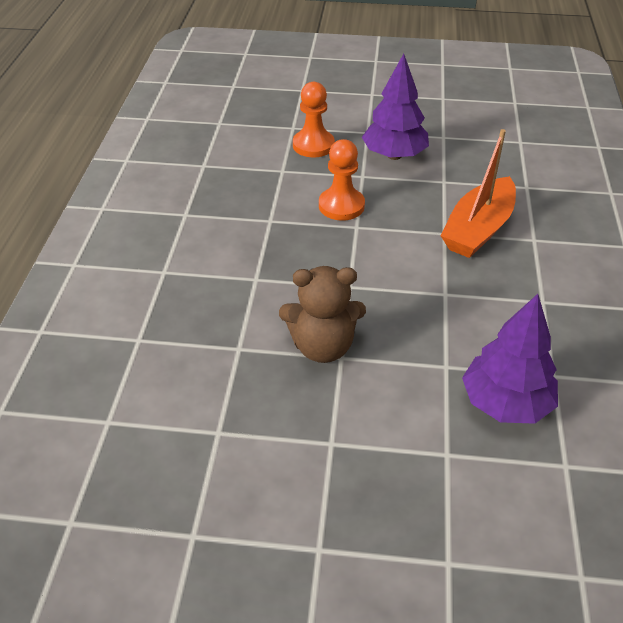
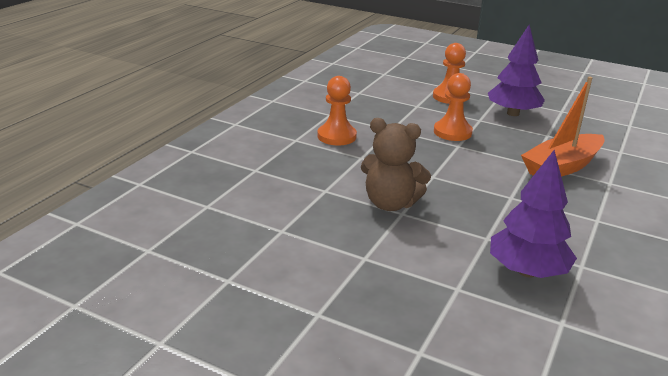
camera: 20 degrees right, 15 degrees down
none -> orange pawn [318,76,357,145]

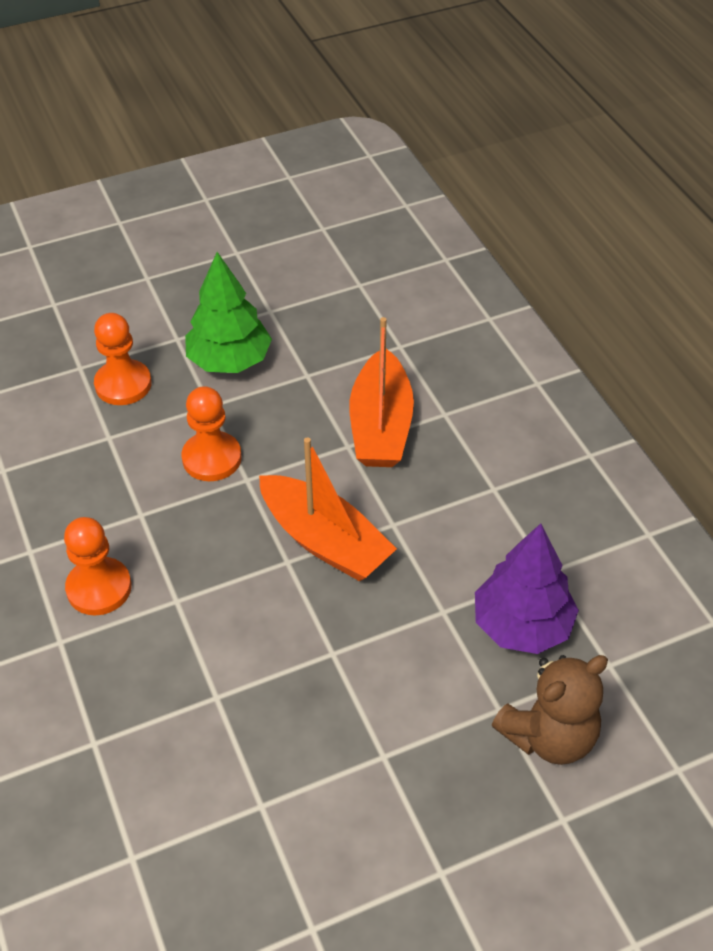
camera: 50 degrees left, 20 degrees up
brown teddy bear [361,118,431,211] -> brown teddy bear moved to [492,655,608,765]
purple tree [488,25,545,116] -> green tree [185,252,272,373]
none -> orange boat [259,437,397,581]

